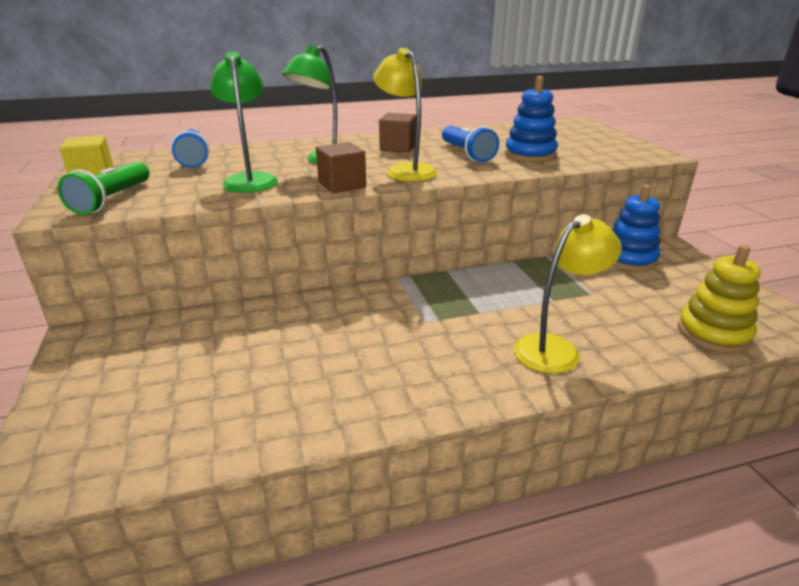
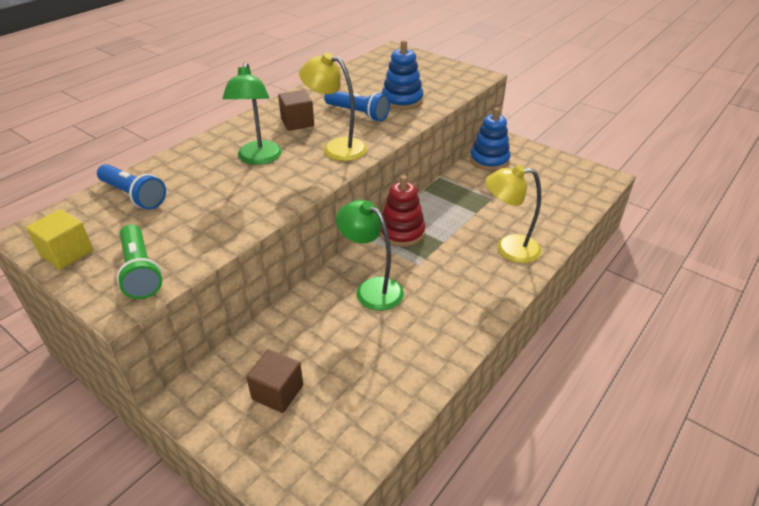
camera: 35 degrees left, 10 degrees up
green lamp [210,52,278,193] -> green lamp moved to [336,200,404,311]
brown cube [316,142,366,193] -> brown cube moved to [246,349,303,413]
yellow lamp [514,214,622,373] -> yellow lamp turned 105 degrees counterclockwise [486,165,541,263]
yellow stacking toy [678,245,761,353] -> none
none -> red stacking toy [380,175,425,247]

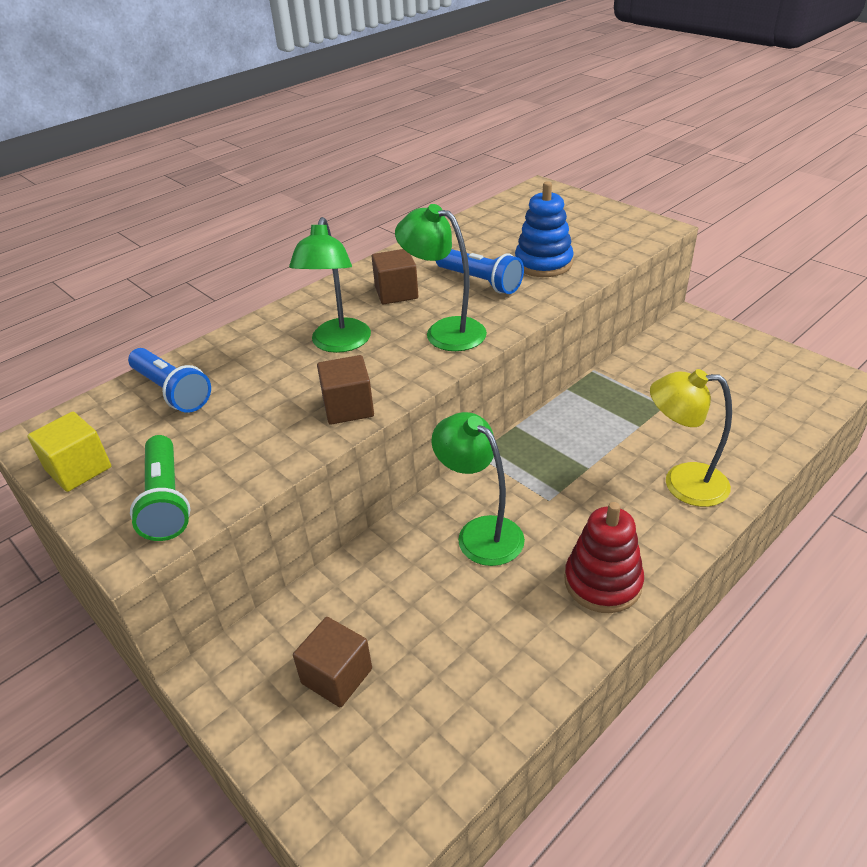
camera: 10 degrees right, 0 degrees up
yellow lamp [299,52,367,161] -> green lamp [395,204,487,351]
red stacking toy [380,175,425,247] -> red stacking toy moved to [565,502,644,613]
blue stacking toy [470,108,510,171] -> none
none -> brown cube [317,355,374,425]

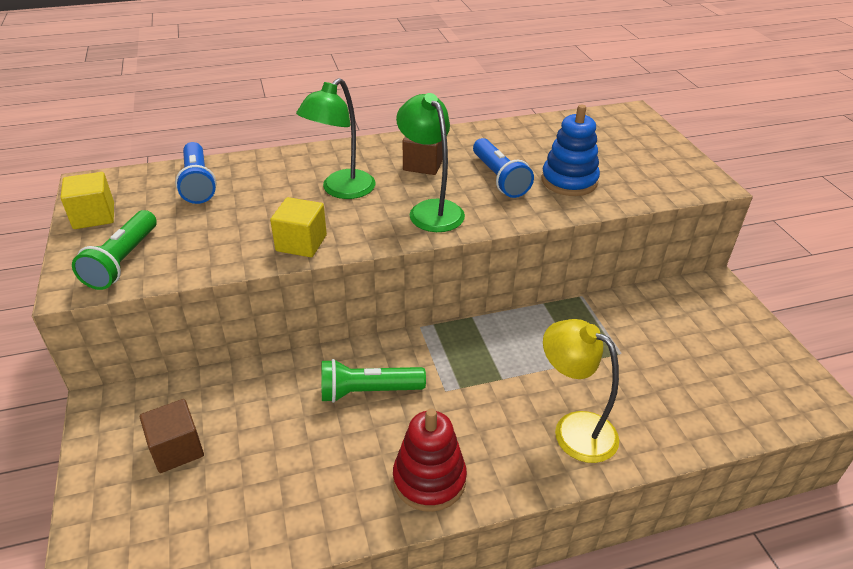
camera: 25 degrees right, 0 degrees up
brown cube [317,355,374,425] -> yellow cube [270,197,327,257]
green lamp [431,412,525,566] -> green flashlight [321,359,426,403]

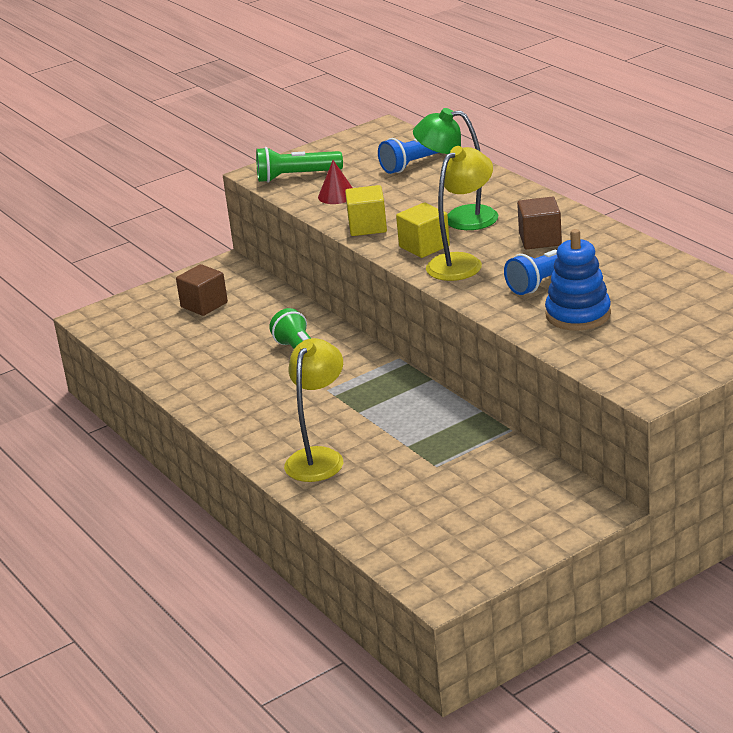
camera: 75 degrees right, 10 degrees down
yellow cube [60,172,114,229] -> yellow cube moved to [396,203,450,258]
red stacking toy [393,409,467,512] -> none
green lamp [396,93,465,232] -> yellow lamp [426,146,493,281]
none -> red cone [318,160,353,204]

